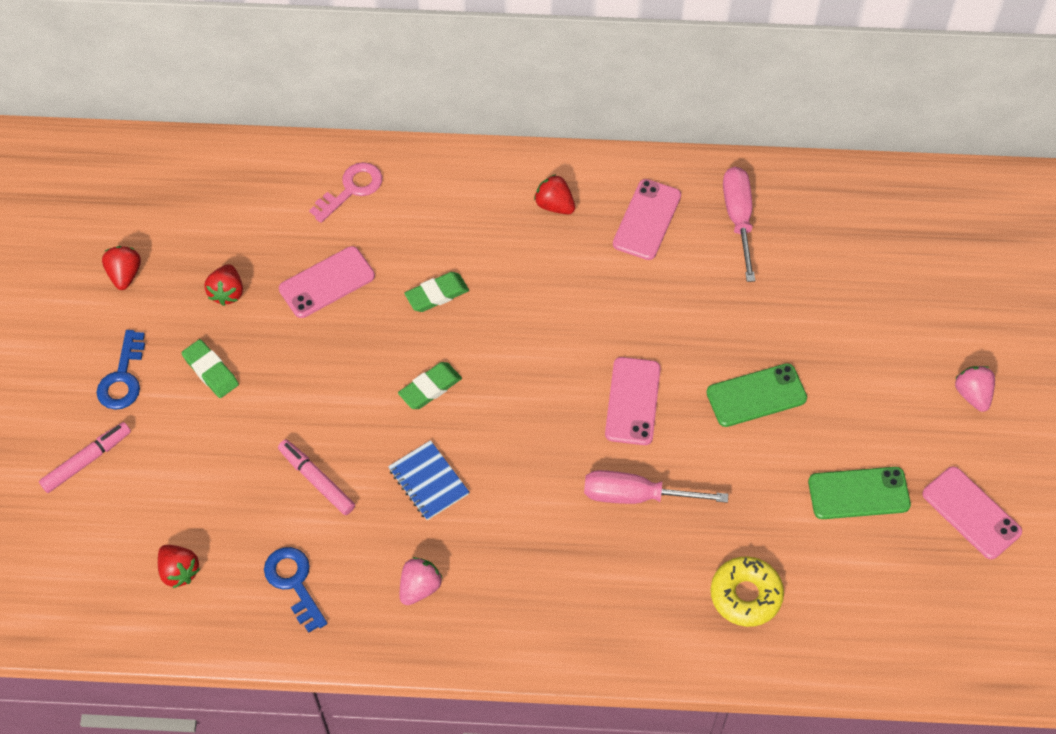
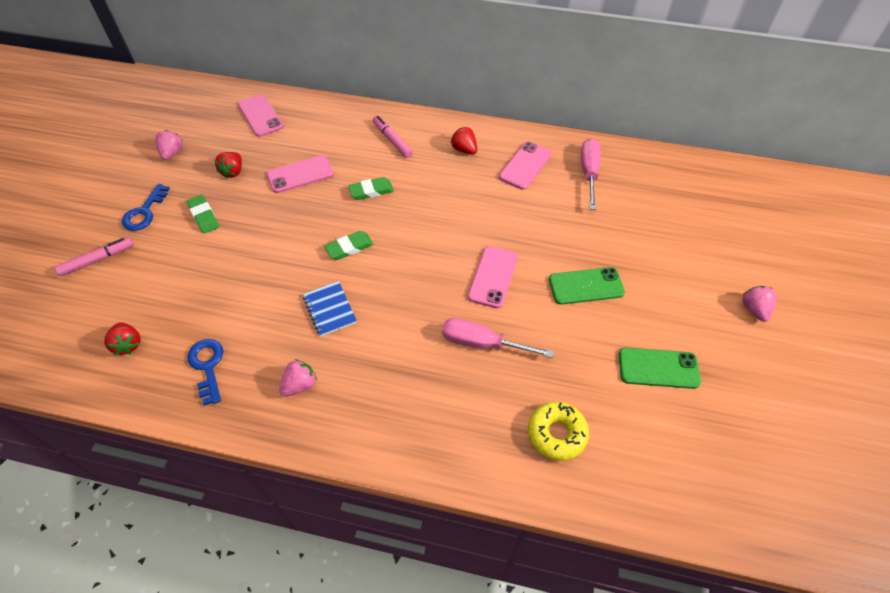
camera: 10 degrees right, 5 degrees down
red strawberry [102,246,141,290] -> pink strawberry [155,130,183,160]
pink marker [278,440,355,515] -> pink marker moved to [373,116,413,158]
pink key [309,162,383,223] -> none
pink phone [922,466,1022,559] -> pink phone moved to [238,94,284,137]

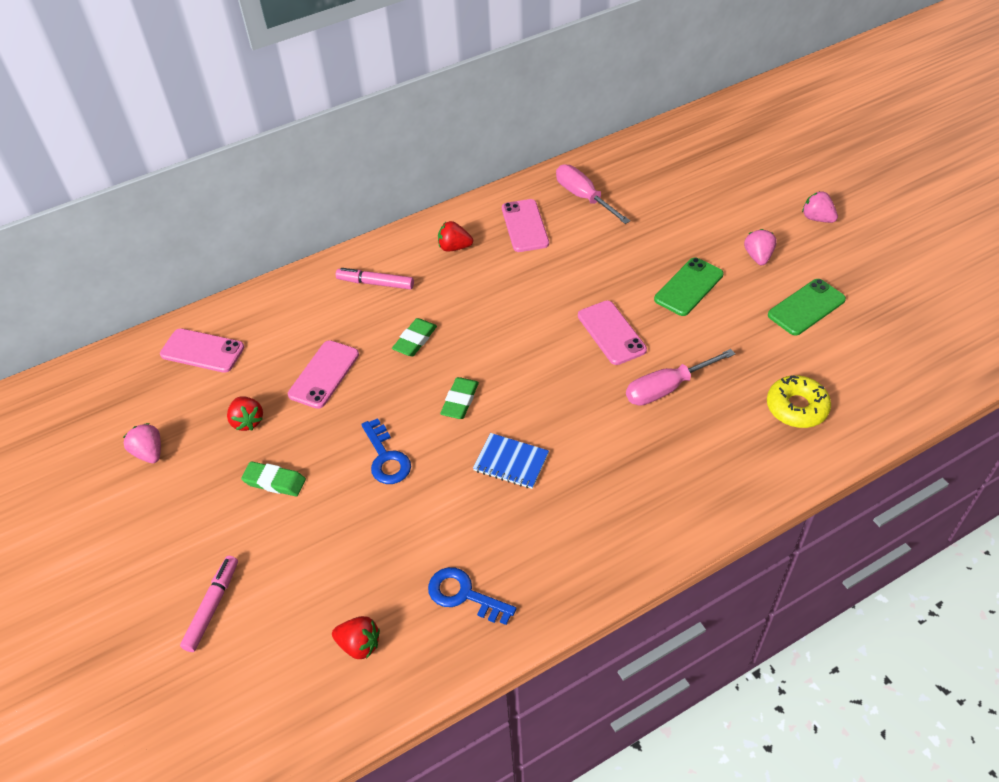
camera: 40 degrees left, 5 degrees down
blue key [122,184,170,231] -> blue key moved to [361,418,411,484]
pink strawberry [279,359,317,397] -> pink strawberry moved to [744,229,777,265]

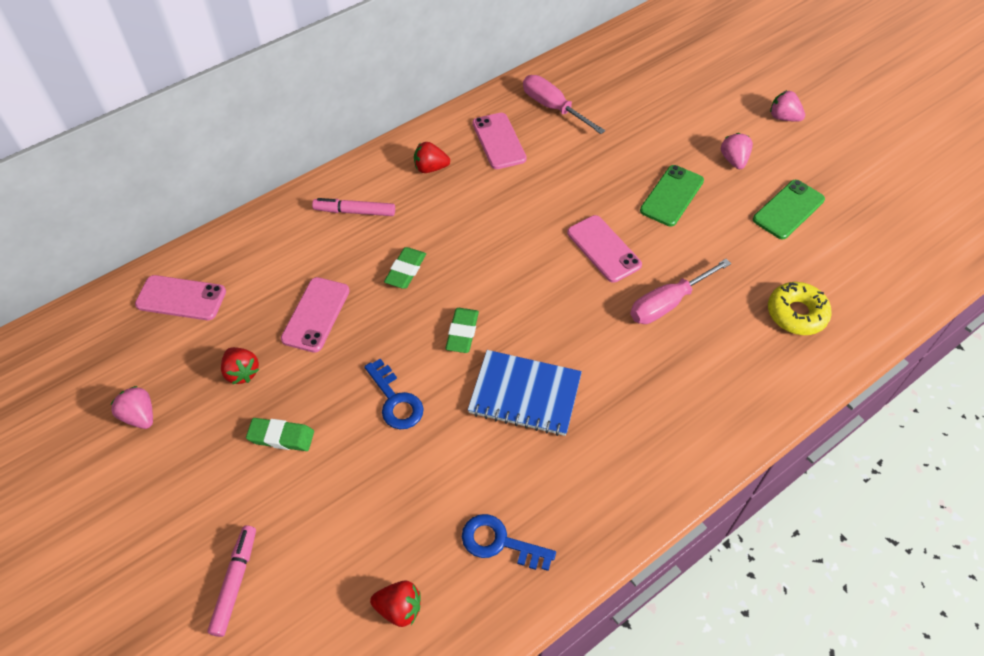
camera: 10 degrees left, 5 degrees up
blue notebook [473,433,549,489] -> blue notebook [468,350,582,436], size x1.52

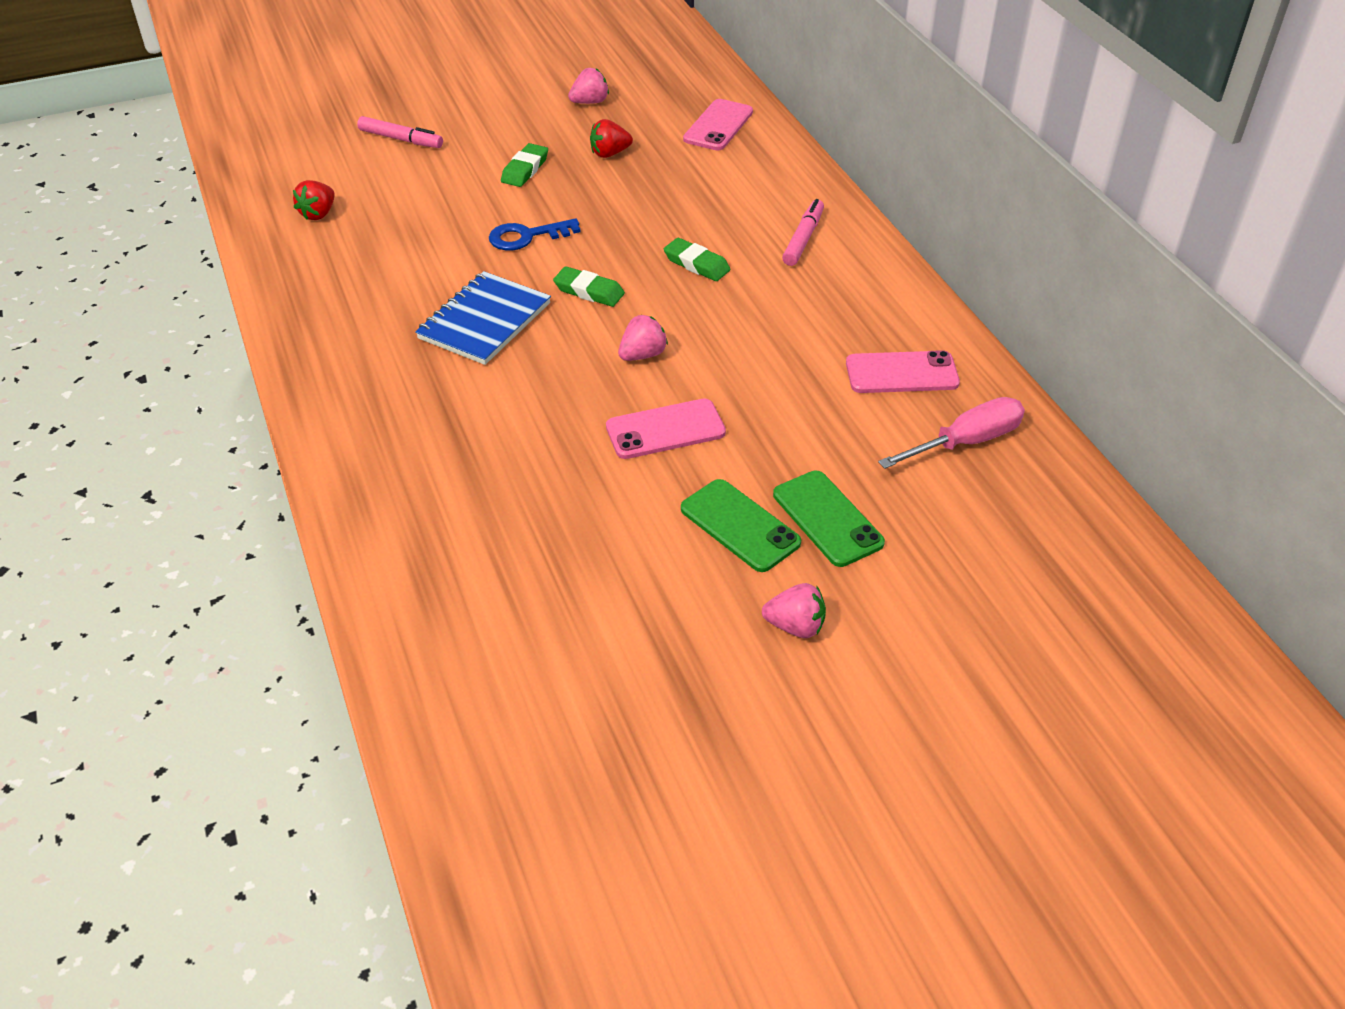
camera: 105 degrees right, 10 degrees down
pink phone [281,277,350,353] -> none
red strawberry [414,142,450,173] -> none
blue key [462,514,556,571] -> none
pink screwdriver [630,259,731,324] -> none
green phone [753,180,825,239] -> green phone moved to [773,471,885,567]
yellow donut [768,282,832,335] -> none
pink strawberry [770,90,805,122] -> pink strawberry moved to [618,315,668,361]

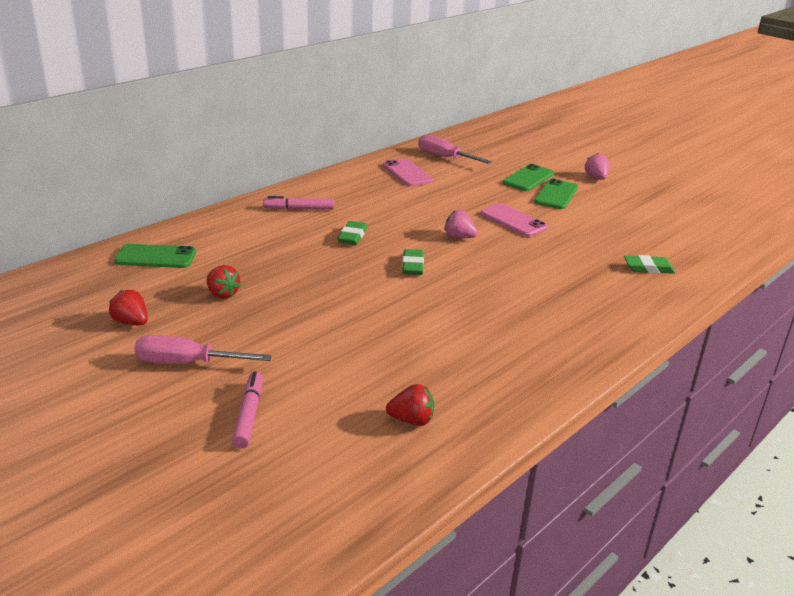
camera: 115 degrees left, 15 degrees down
blue notebook [415,271,551,365] -> none
blue key [489,218,580,251] -> none
green eraser [501,143,548,187] -> green eraser moved to [624,255,675,274]
pink strawberry [568,68,609,104] -> red strawberry [109,290,148,325]
pink phone [683,99,753,150] -> green phone [114,244,196,268]
none -> pink screwdriver [134,335,272,364]

